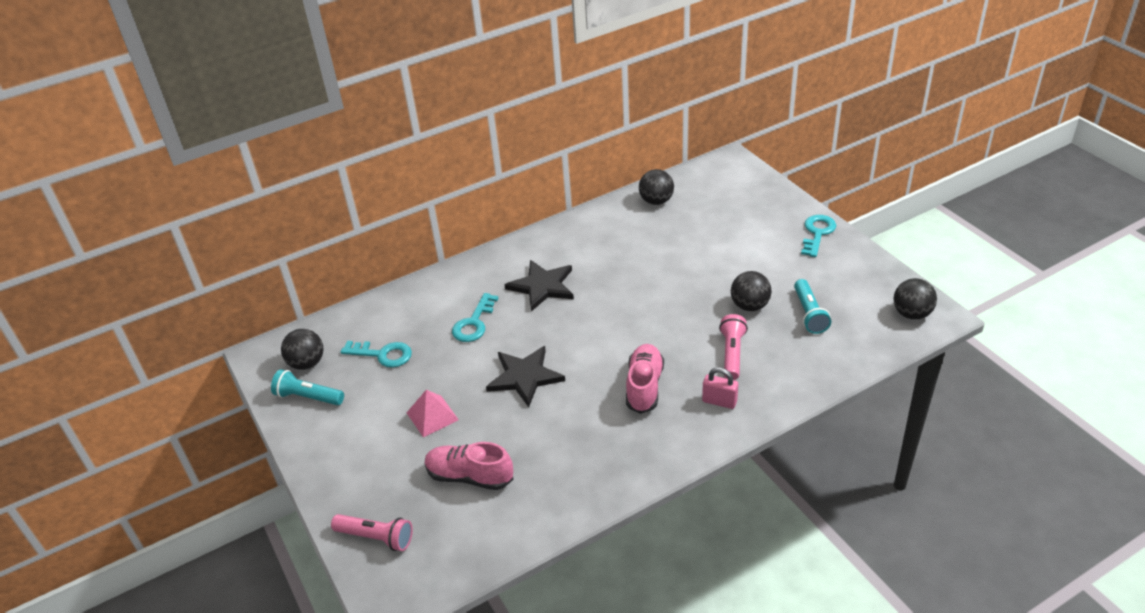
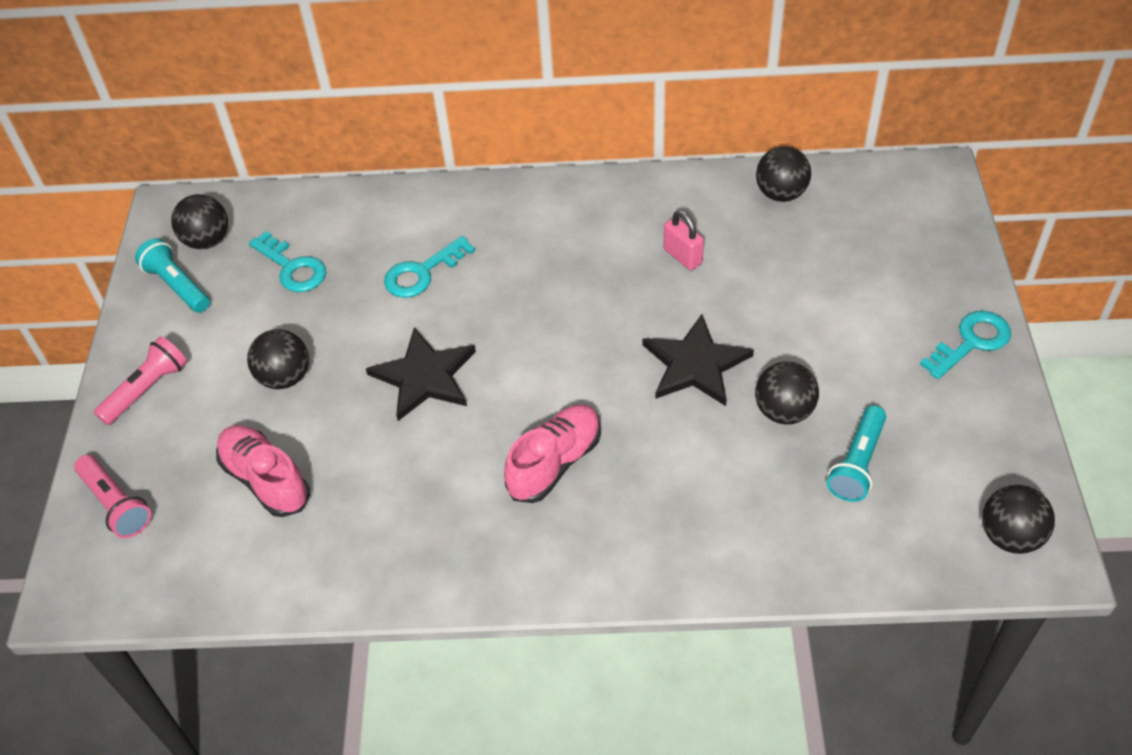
camera: 30 degrees right, 10 degrees up
pink pyramid [407,390,459,437] -> black ball [247,329,309,389]
black star [504,260,574,312] -> black star moved to [642,314,754,406]
pink padlock [702,367,738,409] -> pink padlock moved to [664,210,704,270]
pink flashlight [719,314,748,380] -> pink flashlight moved to [94,336,187,425]

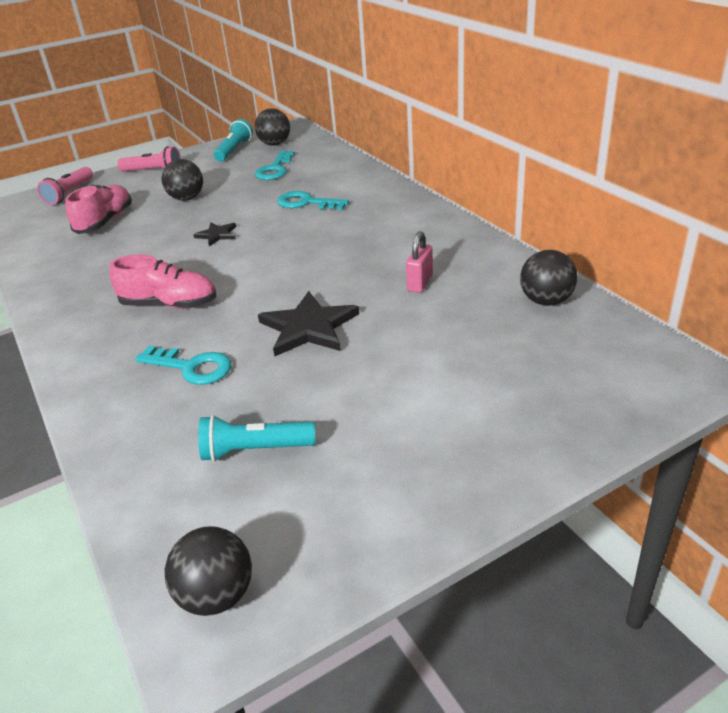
camera: 60 degrees right, 15 degrees down
black star [366,328,476,421] -> black star [193,223,236,246], size x0.54
black ball [755,362,819,425] -> none
turquoise key [920,311,1011,379] -> turquoise key moved to [135,345,231,385]

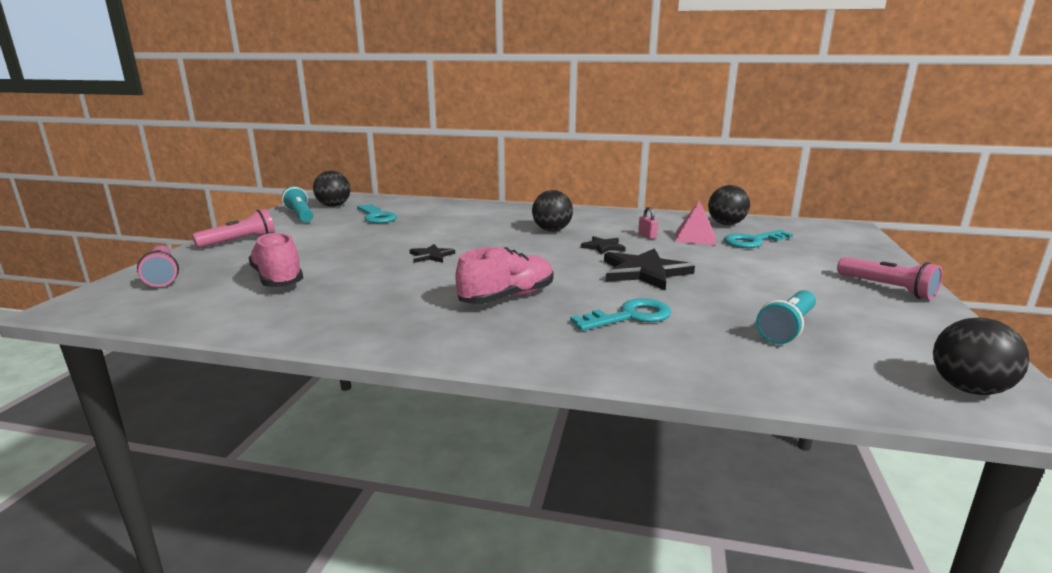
camera: 50 degrees left, 15 degrees down
black ball [162,159,203,201] -> black ball moved to [532,190,573,232]
turquoise key [277,191,349,210] -> turquoise key moved to [724,230,793,248]
pink padlock [406,231,433,293] -> pink padlock [638,207,658,239], size x0.66
none -> black star [581,236,626,255]
none -> pink pyramid [675,201,716,245]
none -> pink flashlight [837,257,943,300]

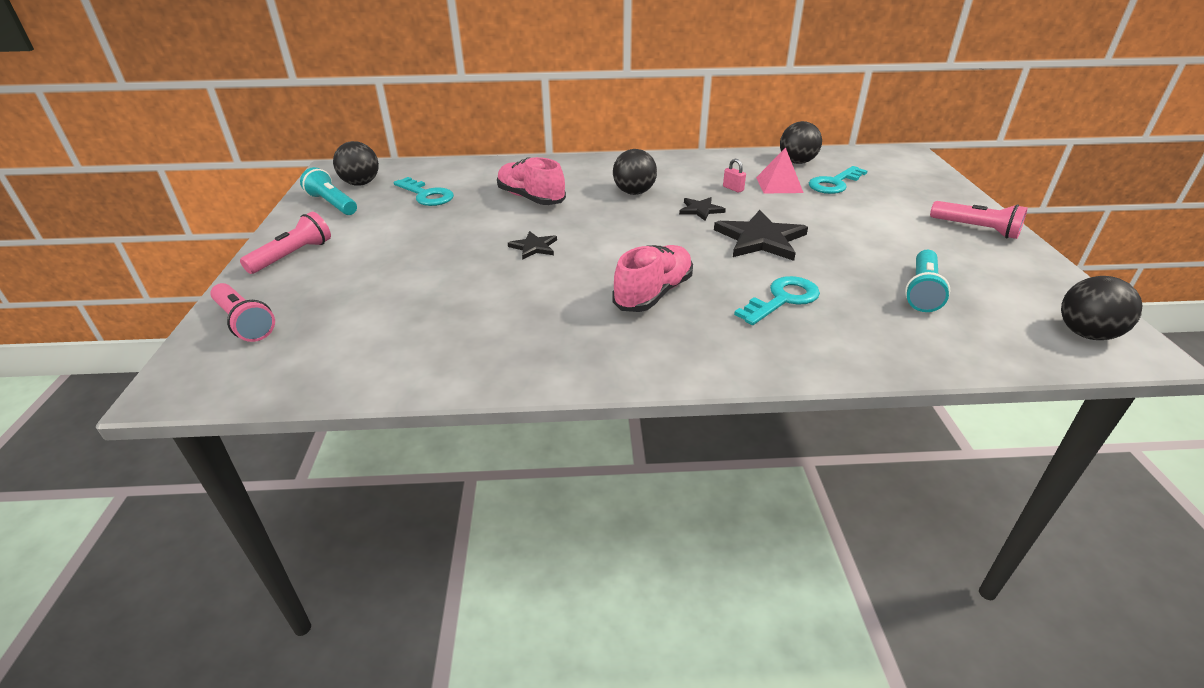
camera: 15 degrees left, 15 degrees up
pink shoe [248,232,303,287] -> pink shoe moved to [497,157,566,205]

